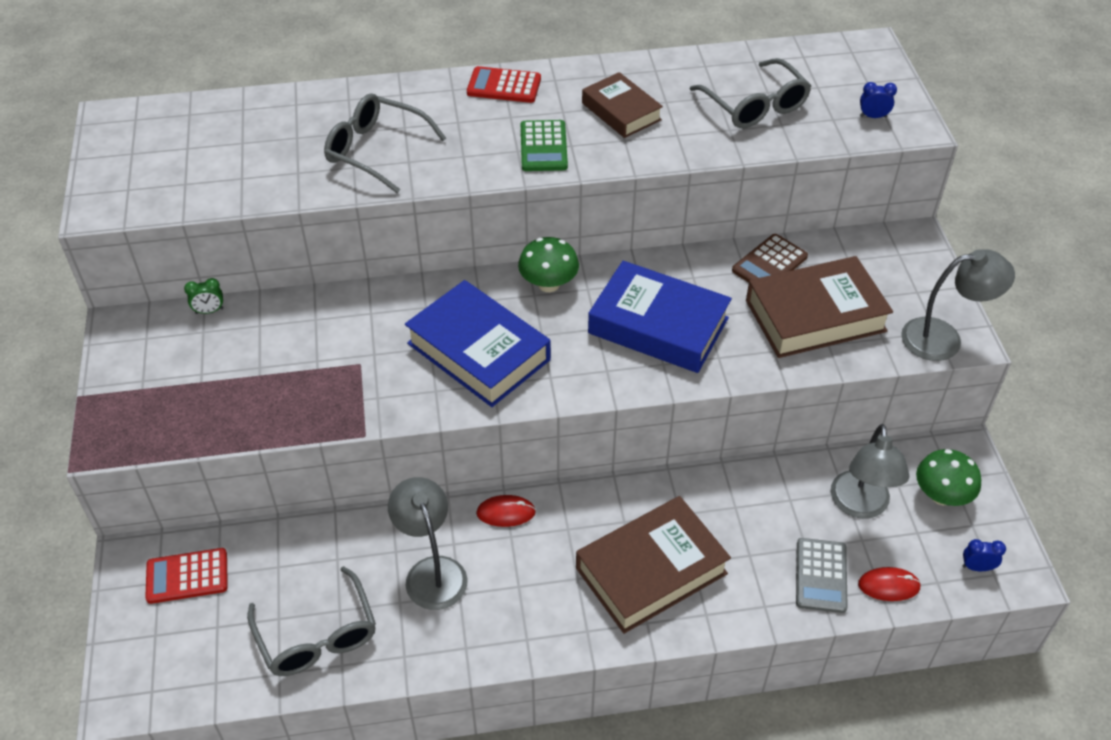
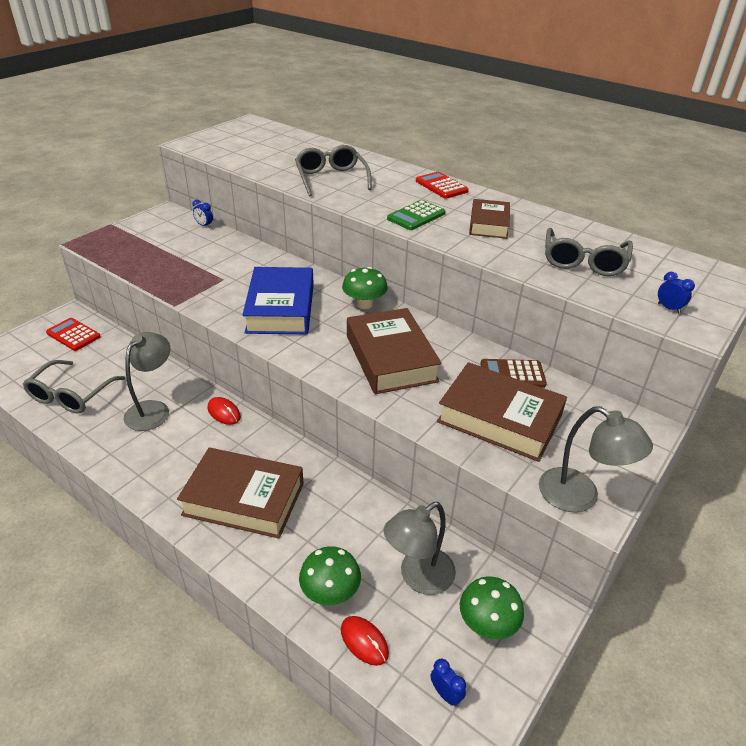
camera: 45 degrees right, 10 degrees down
green clock [184,278,223,314] -> blue clock [192,200,213,228]
blue book [588,261,732,373] -> brown book [347,308,442,394]
grey calculator [796,538,848,613] -> green mushroom [299,546,361,605]

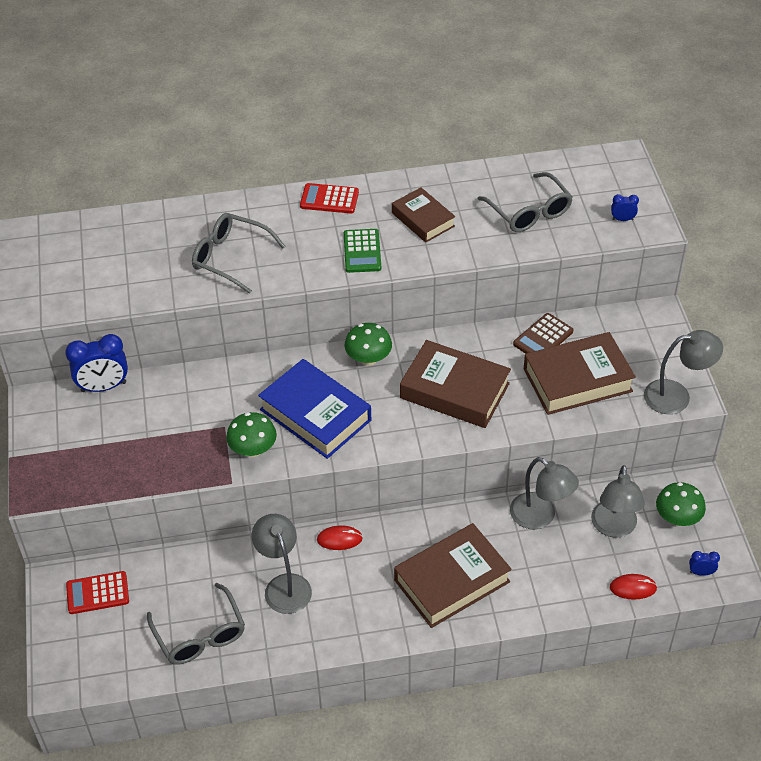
camera: 45 degrees left, 10 degrees up
blue clock [192,200,213,228] -> blue clock [65,334,128,392], size x2.10
green mushroom [299,546,361,605] -> green mushroom moved to [226,412,277,457]
none -> grey lamp [510,457,579,529]

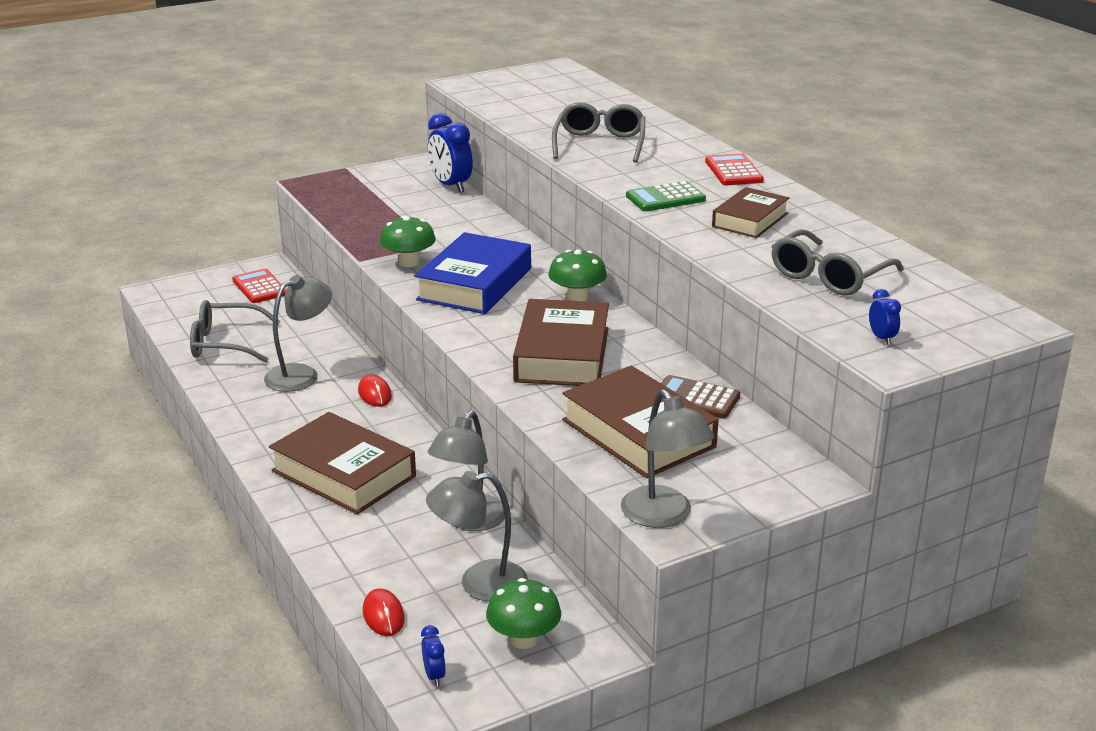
camera: 70 degrees right, 20 degrees down
grey glasses [147,583,245,665] -> grey glasses turned 45 degrees clockwise [190,300,280,362]

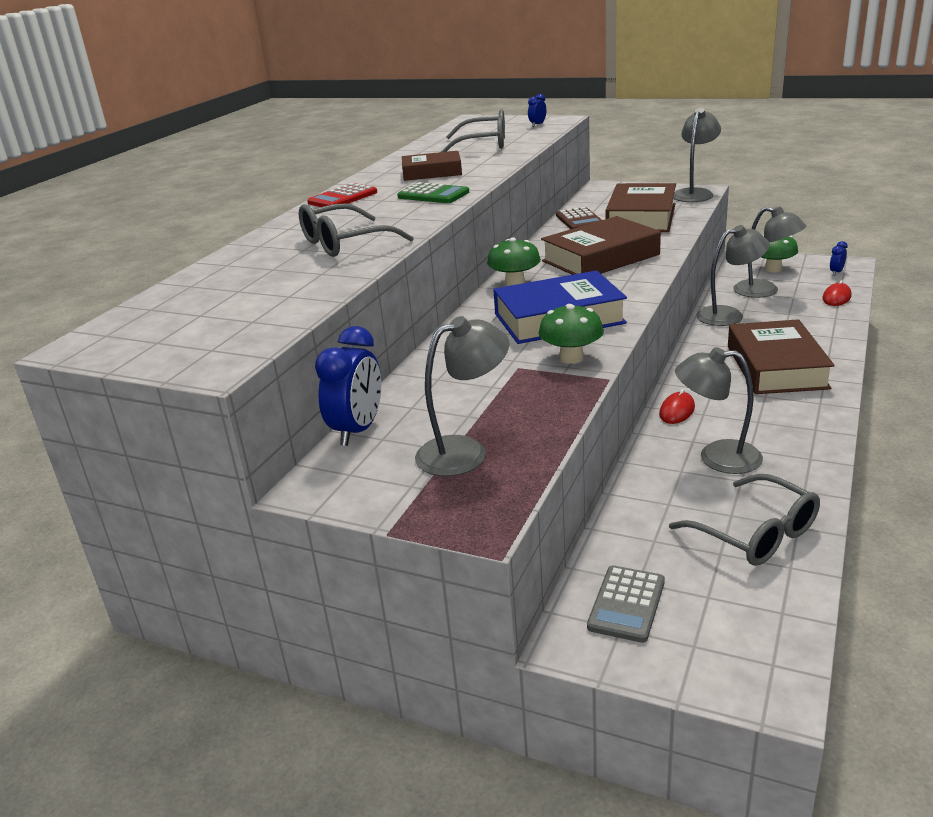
camera: 125 degrees left, 0 degrees up
red calculator [232,269,286,303] -> grey calculator [587,565,665,643]
none -> grey lamp [415,316,509,476]

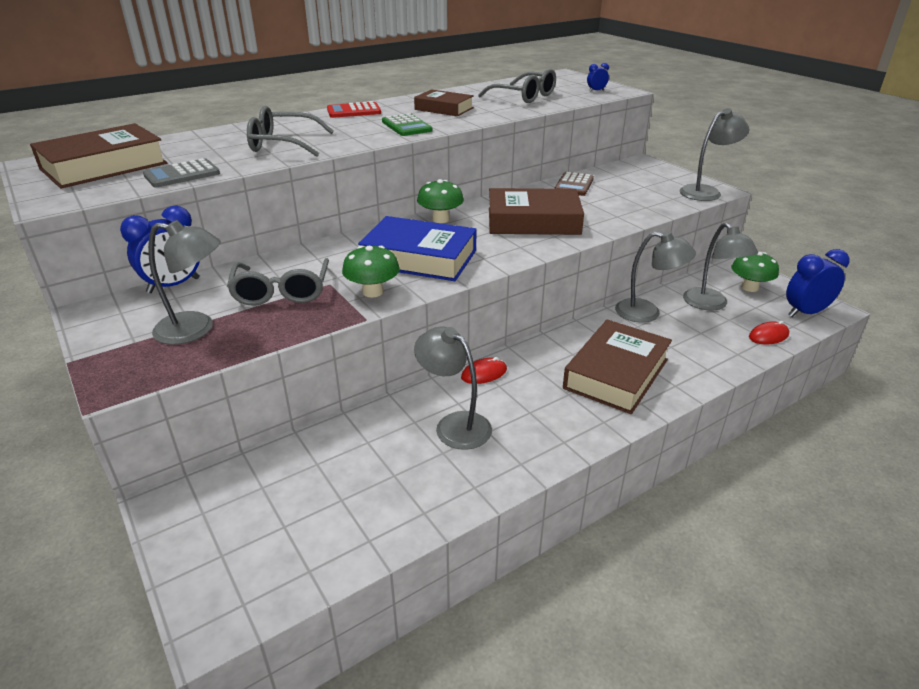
camera: 30 degrees right, 5 degrees up
grey calculator [587,565,665,643] -> grey calculator moved to [143,158,220,188]
brown book [605,183,676,232] -> brown book moved to [30,123,167,189]
grey glasses [669,474,820,566] -> grey glasses moved to [227,258,329,306]
blue clock [830,241,848,276] -> blue clock [786,249,850,317], size x2.10

